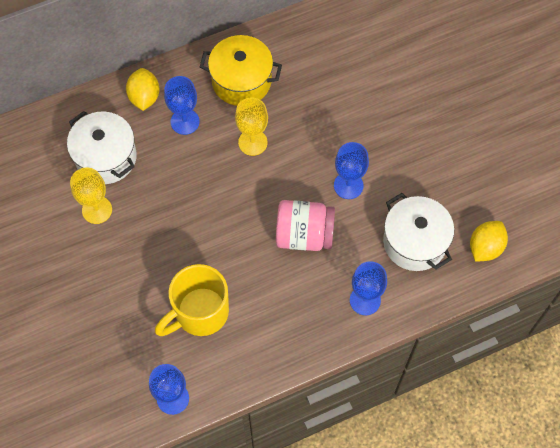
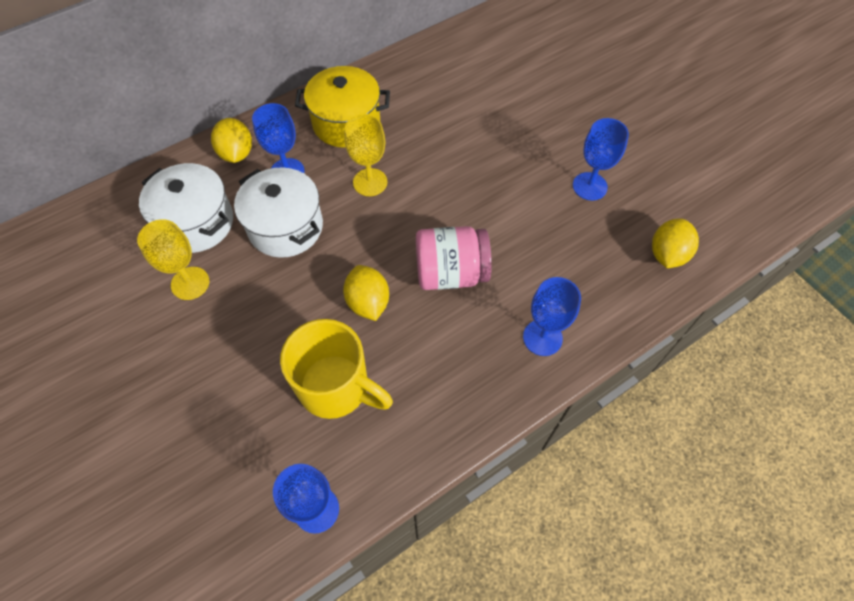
camera: 10 degrees left, 5 degrees down
yellow mug [155,264,229,336] -> yellow mug turned 105 degrees counterclockwise [280,319,393,419]
blue goblet [334,142,369,199] -> blue goblet moved to [573,118,629,200]
white pot [383,193,454,271] -> white pot moved to [234,167,323,258]
none -> yellow lemon [343,265,389,321]

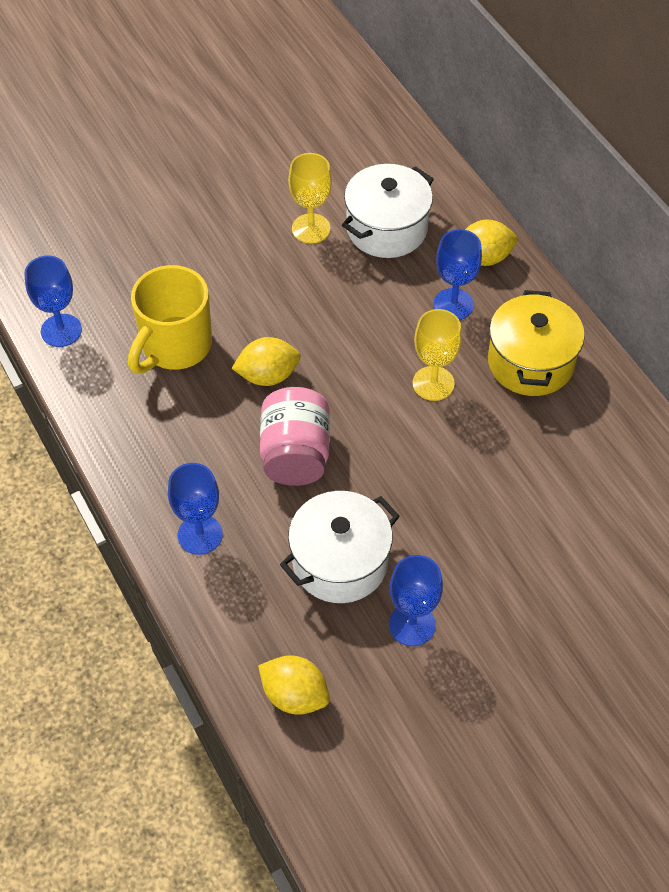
camera: 95 degrees right, 5 degrees down
white pot [234,167,323,258] -> white pot moved to [280,491,400,603]

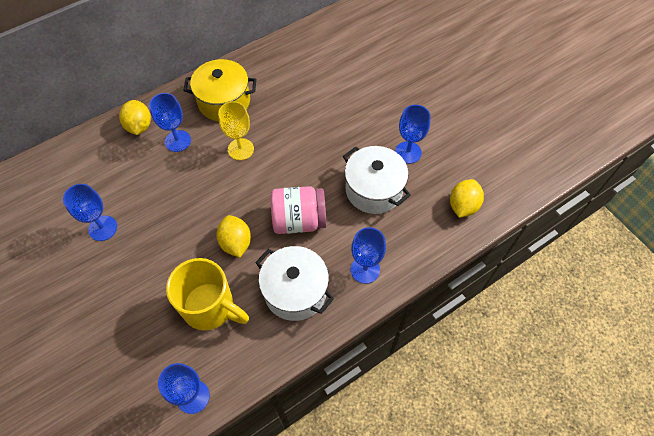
camera: 95 degrees left, 5 degrees up
yellow goblet [288,153,332,244] -> blue goblet [63,184,117,241]
white pot [342,164,434,258] -> white pot moved to [255,246,334,321]

